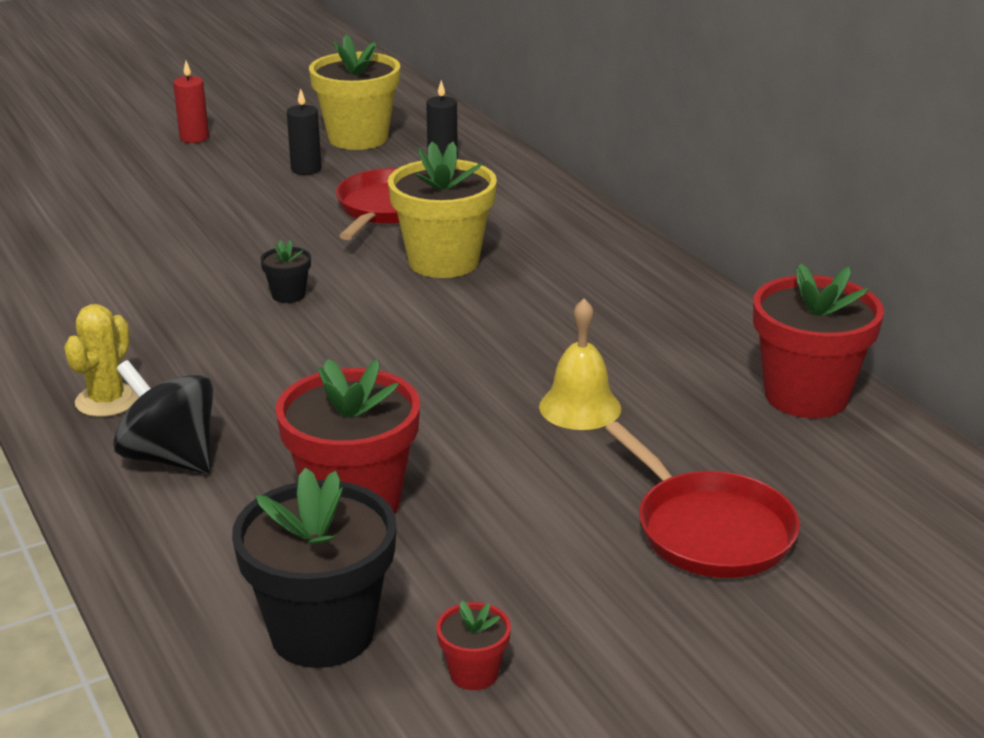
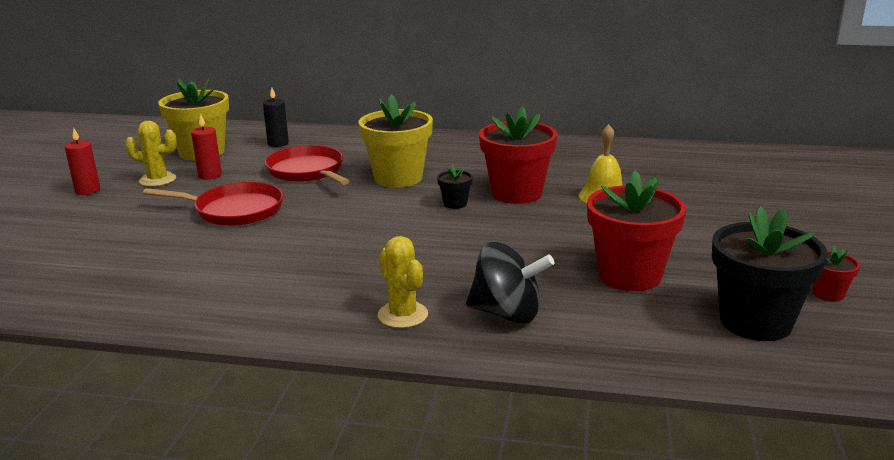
camera: 50 degrees left, 5 degrees down
black spinning top [113,360,213,473] -> black spinning top turned 150 degrees counterclockwise [466,242,554,324]
black flower pot [260,240,311,303] -> black flower pot moved to [437,164,473,209]
black candle [287,89,321,175] -> red candle [191,114,222,180]
red pan [605,422,800,578] -> red pan moved to [143,182,283,226]
red flower pot [753,264,884,418] -> red flower pot moved to [479,107,558,204]
none -> yellow cactus [125,121,177,187]

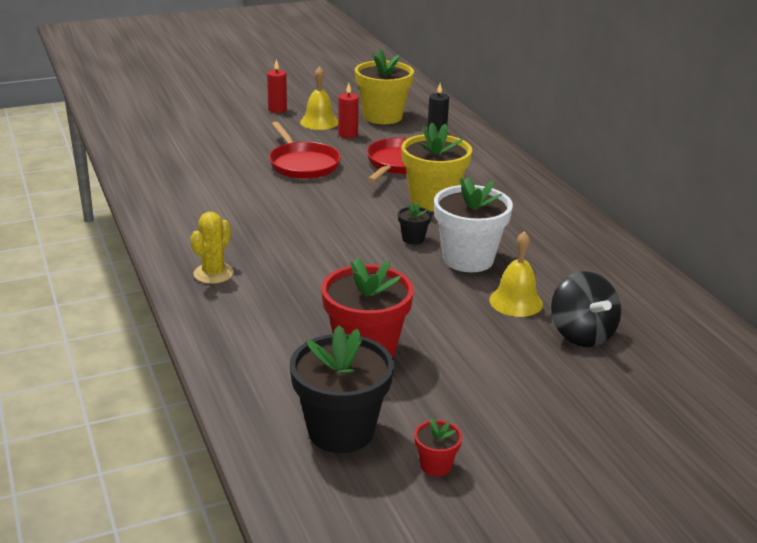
camera: 55 degrees right, 5 degrees up
yellow cactus [125,121,177,187] -> yellow bell [300,66,338,130]
black spinning top [466,242,554,324] -> black spinning top moved to [551,271,621,347]
red flower pot [479,107,558,204] -> white flower pot [434,177,513,272]

